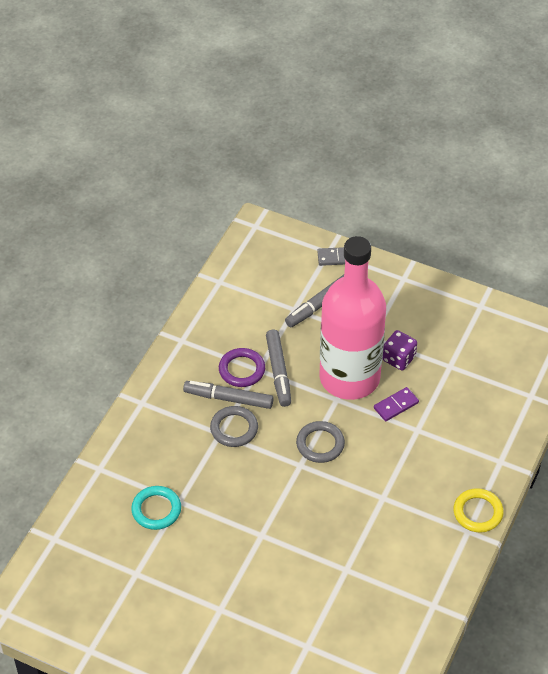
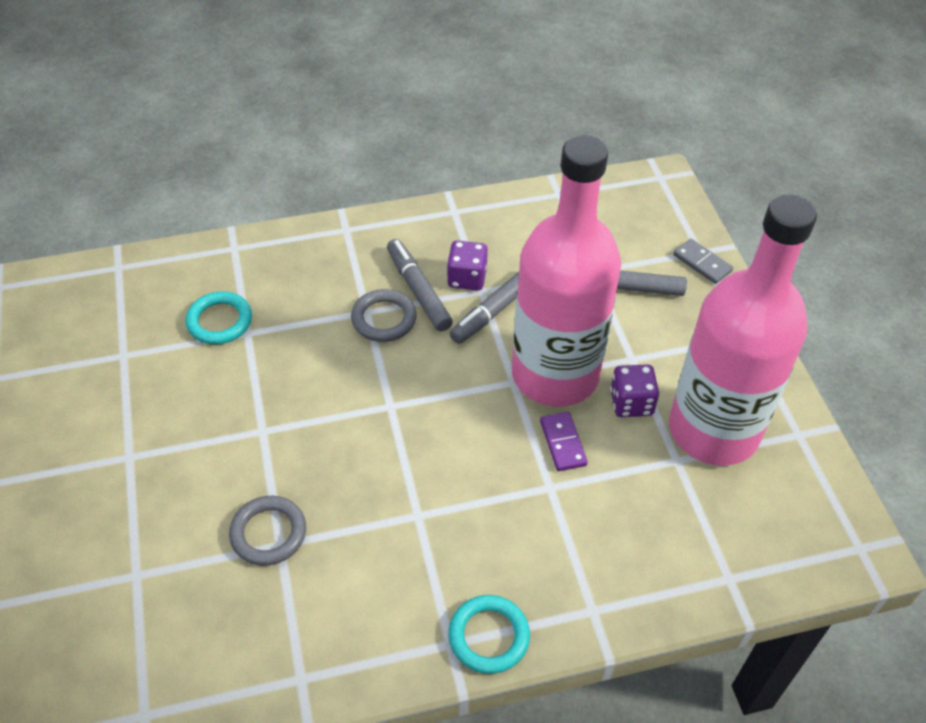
camera: 50 degrees right, 0 degrees up
purple ring [219,348,265,387] -> purple dice [447,240,488,291]
grey ring [296,421,345,463] -> grey ring moved to [229,496,306,566]
purple domino [374,387,419,421] -> purple domino turned 60 degrees clockwise [540,412,588,471]
yellow ring [453,488,503,533] -> turquoise ring [448,595,530,674]
none -> pink bottle [669,195,817,466]

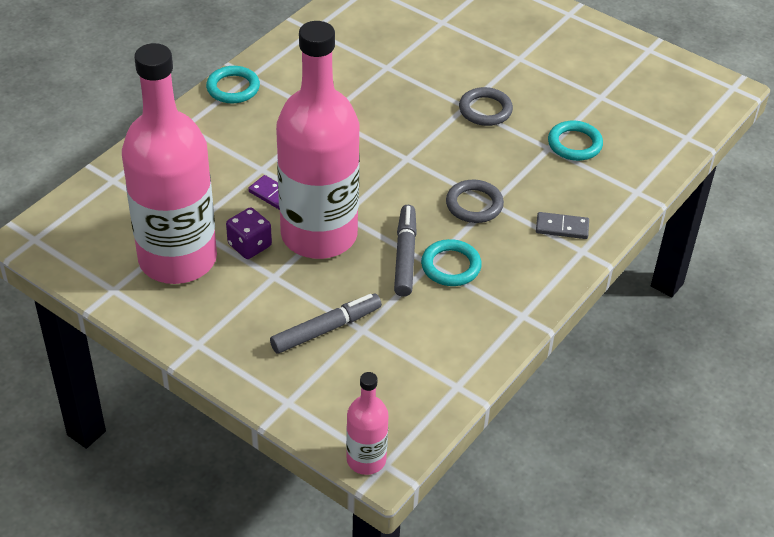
camera: 140 degrees right, 5 degrees down
grey ring [229,496,306,566] -> grey ring moved to [459,87,513,126]
grey marker [387,239,453,332] -> none
purple dice [447,240,488,291] -> turquoise ring [421,239,482,286]
grey domino [673,239,733,284] -> grey domino moved to [536,212,589,239]
none -> pink bottle [346,372,389,475]

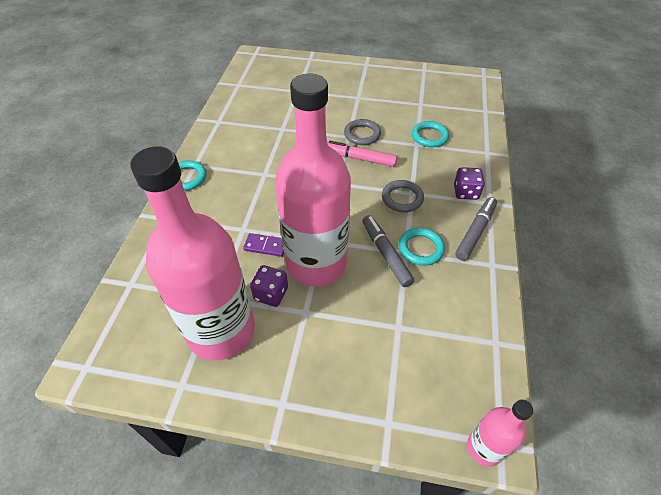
camera: 25 degrees left, 5 degrees up
grey marker [270,294,382,354] -> grey marker moved to [455,197,497,261]
grey domino [536,212,589,239] -> purple dice [454,167,485,200]
none -> pink marker [327,141,397,167]

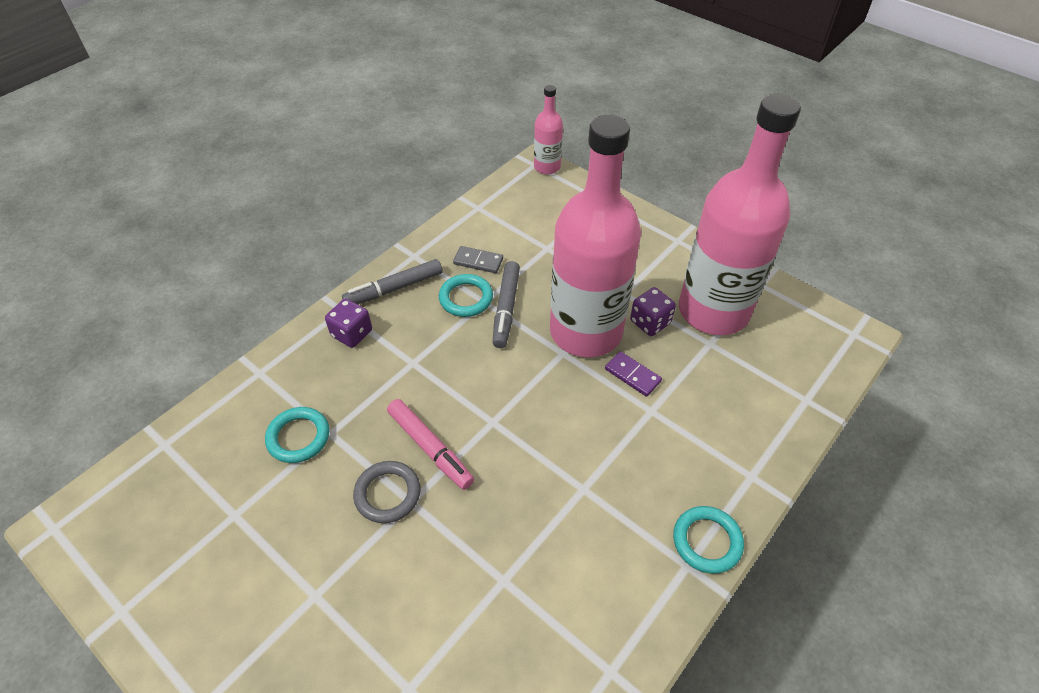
camera: 150 degrees left, 0 degrees up
grey ring [382,180,424,212] -> none
none -> grey domino [453,246,503,273]

